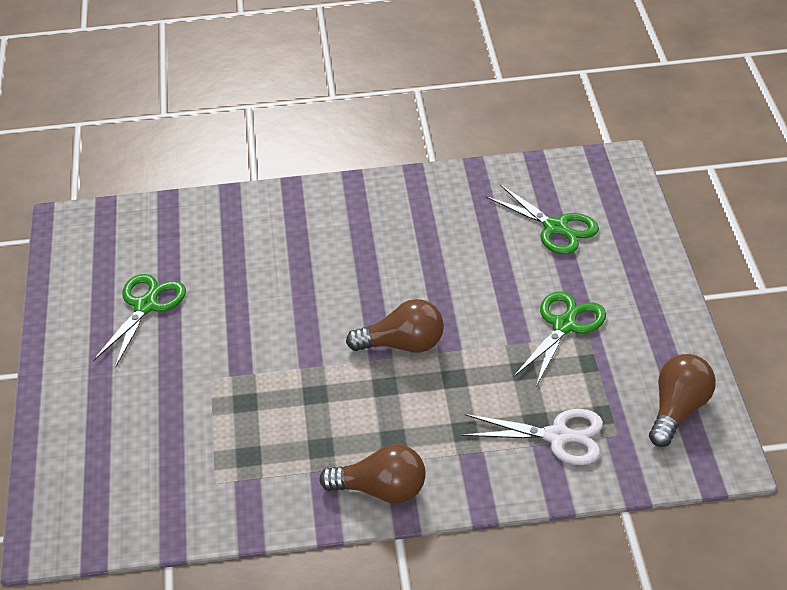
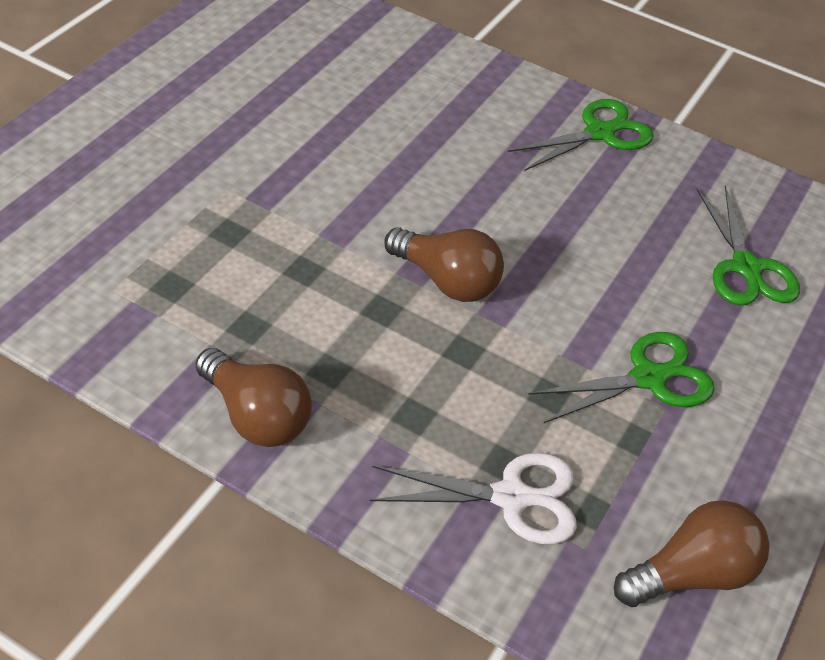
camera: 30 degrees right, 5 degrees up
green scissors [93,274,186,368] -> green scissors moved to [508,99,654,171]
white scissors [461,409,603,465] -> white scissors turned 45 degrees counterclockwise [370,453,577,544]

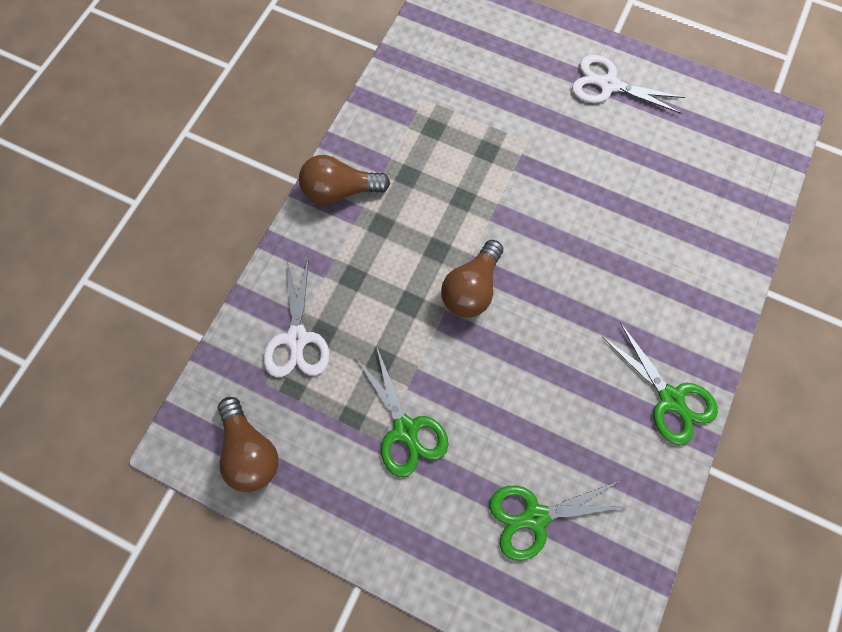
camera: 90 degrees right, 25 degrees up
brown light bulb [195,348,312,447] -> brown light bulb turned 45 degrees clockwise [299,155,390,205]
none -> white scissors [572,55,686,114]

